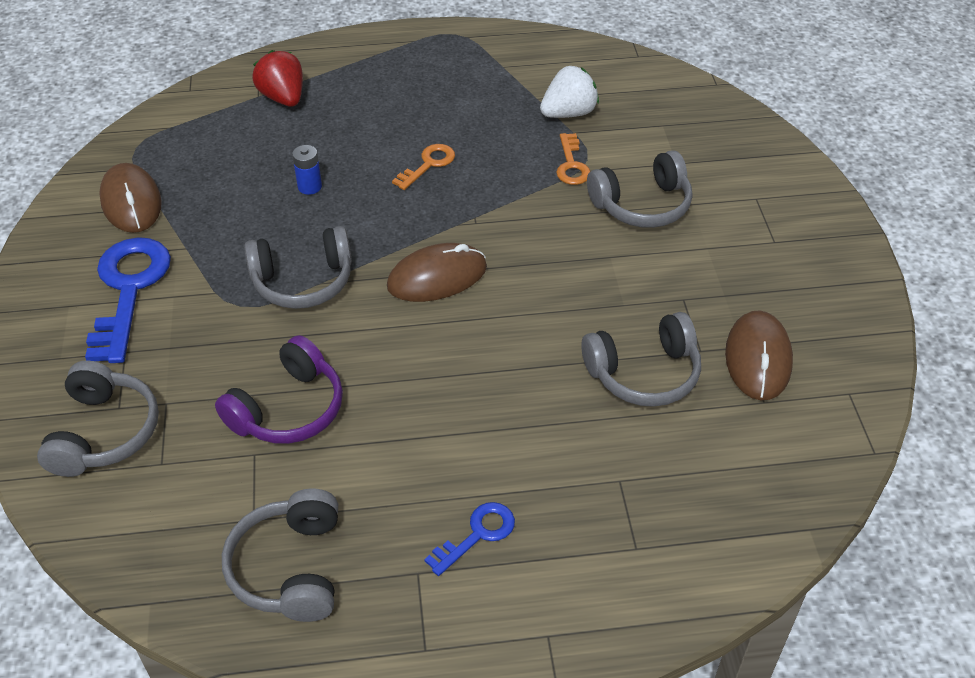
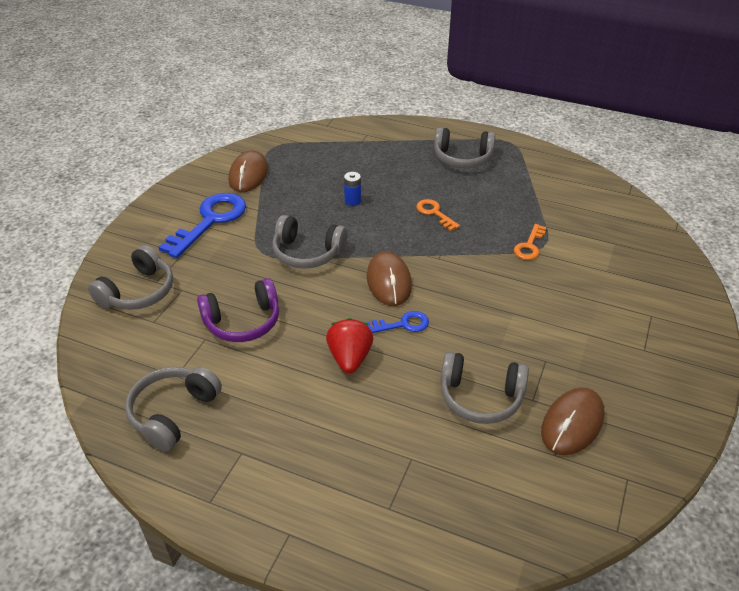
camera: 30 degrees right, 5 degrees down
red strawberry [252,50,303,107] -> red strawberry moved to [326,318,373,373]
brown mouse [387,243,487,302] -> brown mouse turned 75 degrees clockwise [367,251,412,306]
orange key [392,144,455,190] -> orange key turned 105 degrees counterclockwise [416,199,460,231]
blue key [424,502,515,576] -> blue key moved to [366,311,429,333]
white strawberry [540,66,599,118] -> none
grey headphones [587,150,692,228] -> grey headphones moved to [434,127,495,168]

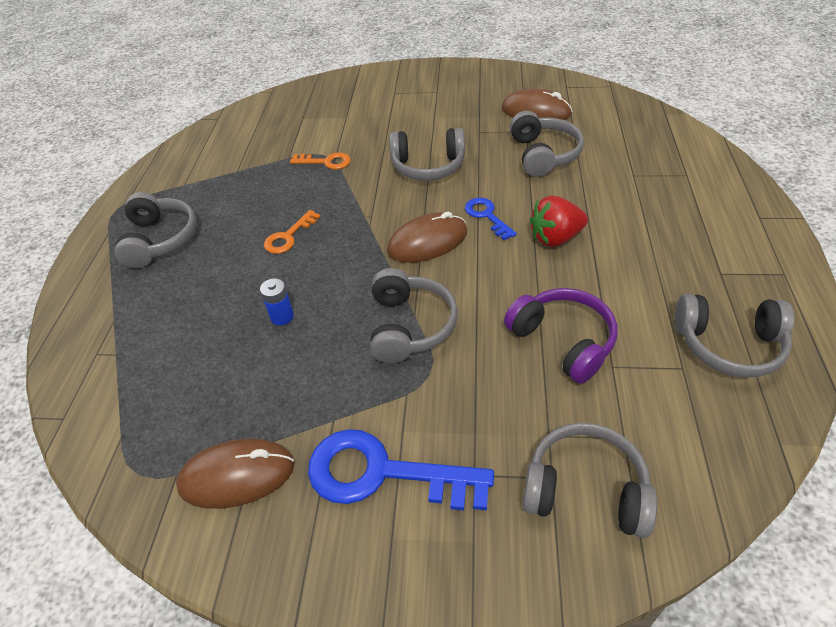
camera: 105 degrees left, 5 degrees up
none -> grey headphones [389,128,465,180]

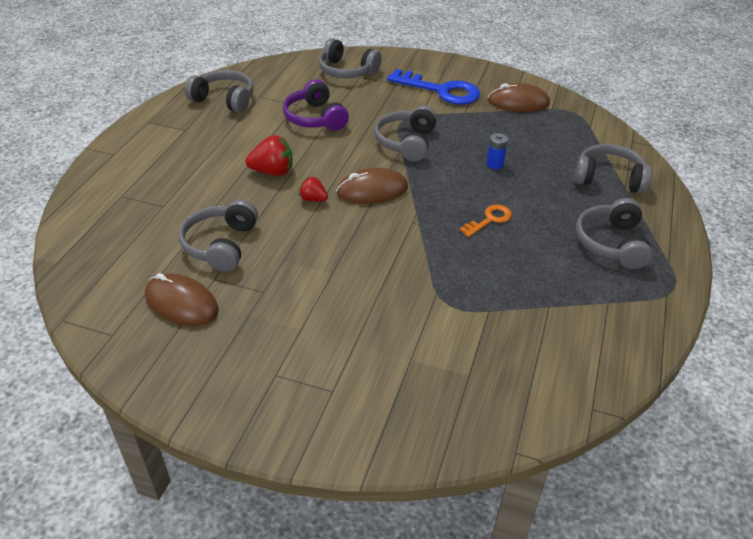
camera: 170 degrees left, 5 degrees down
orange key [290,152,351,169] -> none
grey headphones [389,128,465,180] -> grey headphones moved to [574,144,652,194]
blue key [465,198,517,240] -> red strawberry [299,177,328,202]

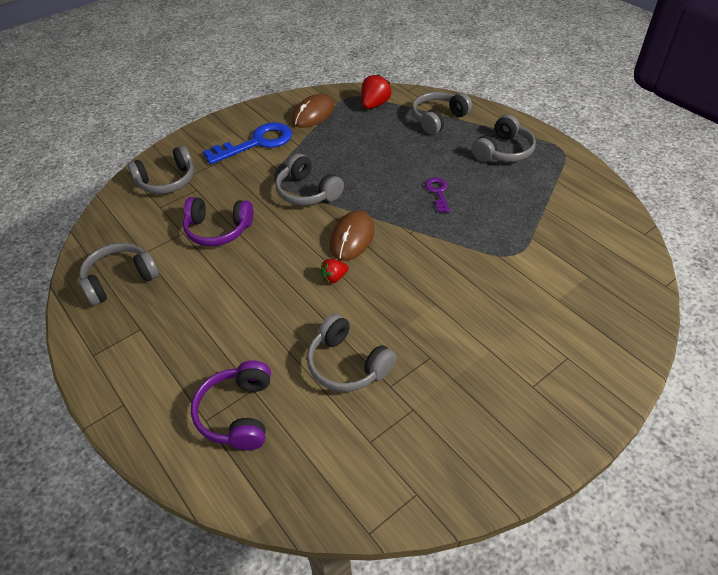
camera: 55 degrees left, 5 degrees up
brown mouse [145,273,219,326] -> none
red strawberry [245,135,293,176] -> red strawberry moved to [361,74,391,109]
orange key [460,205,512,237] -> purple key [425,178,451,213]
blue battery [486,133,508,169] -> none
grey headphones [576,198,653,269] -> grey headphones turned 90 degrees counterclockwise [472,114,536,162]
none -> purple headphones [191,360,271,450]

